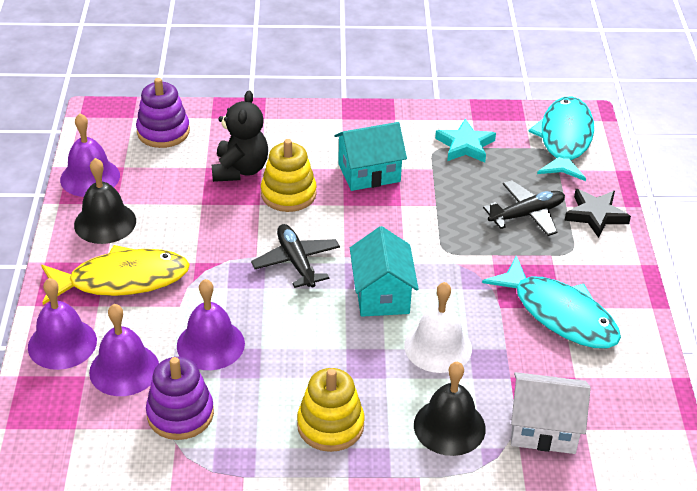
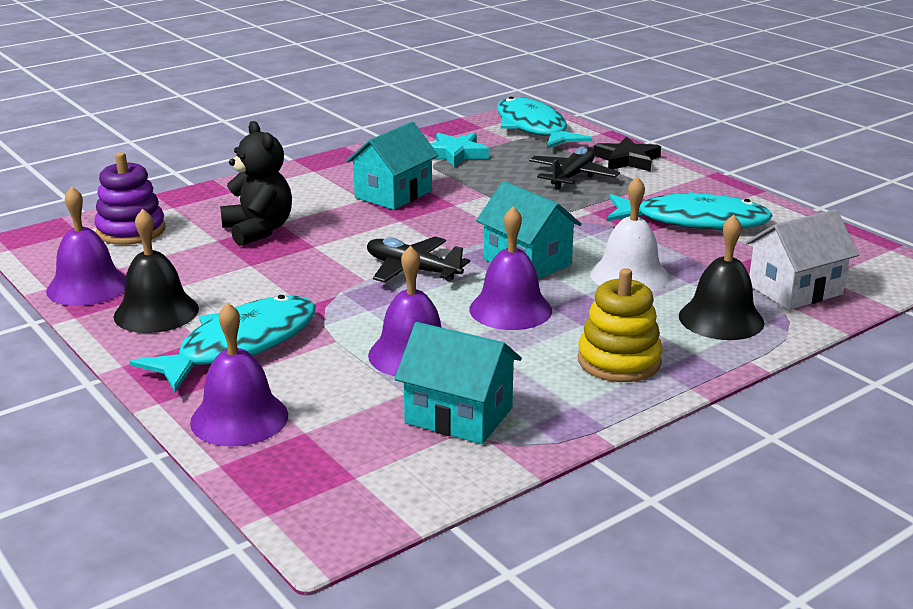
camera: 35 degrees left, 15 degrees down
yellow fish [41,245,190,305] -> turquoise fish [129,295,316,392]
purple bell [89,304,159,396] -> purple bell moved to [469,206,552,330]
purple stacking toy [146,357,214,440] -> turquoise house [395,322,522,444]
yellow stacking toy [261,139,317,212] -> none

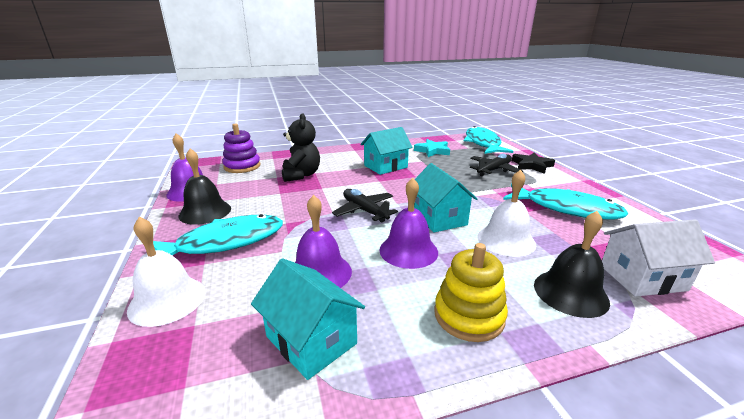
camera: 20 degrees right, 0 degrees up
purple bell [190,302,288,447] -> white bell [127,217,205,327]

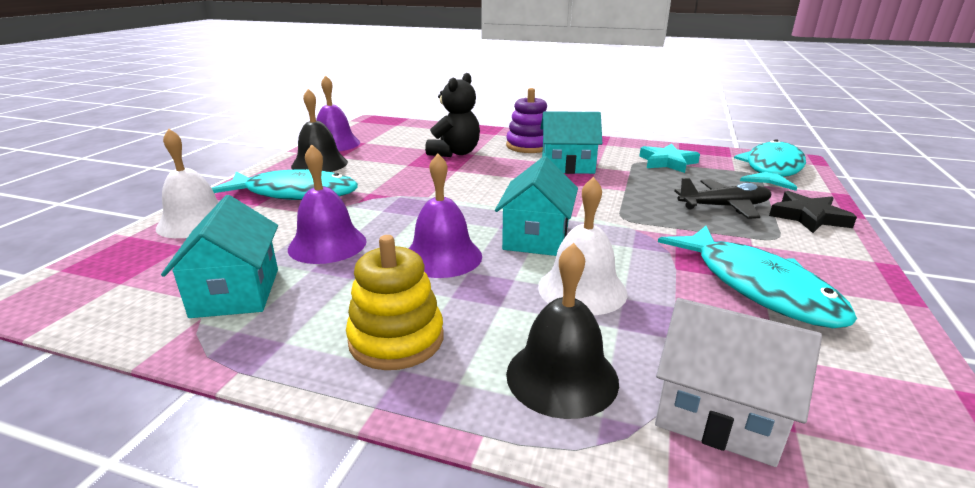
camera: 35 degrees right, 0 degrees up
purple stacking toy [222,123,261,173] -> purple stacking toy moved to [506,88,547,153]
black plane [332,189,398,222] -> none

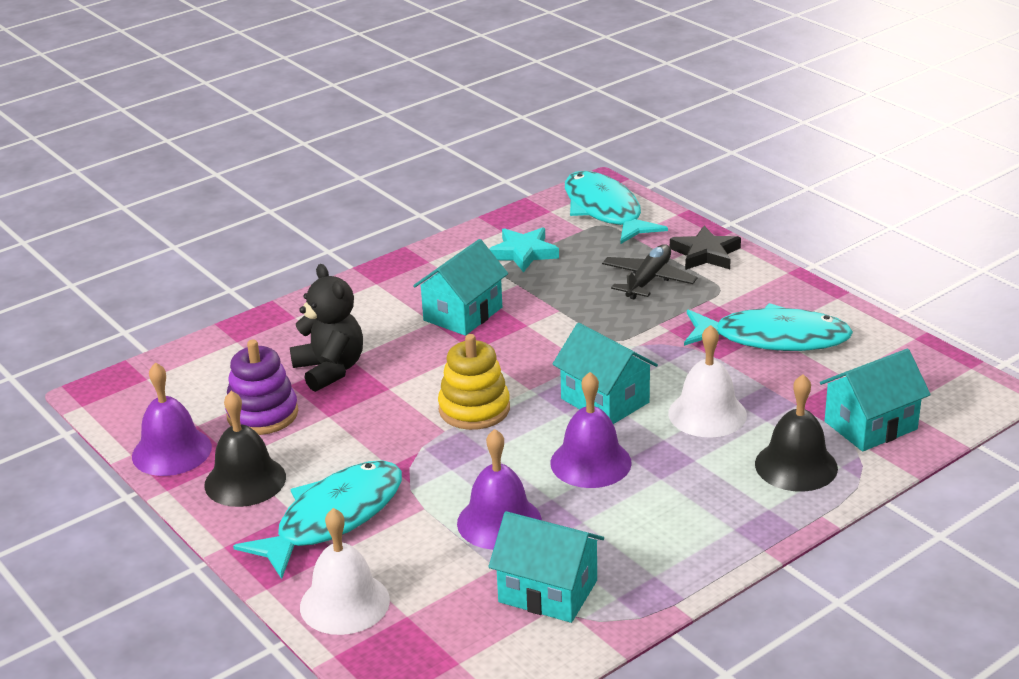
camera: 55 degrees left, 5 degrees up
yellow stacking toy [346,235,444,370] -> yellow stacking toy moved to [438,334,510,430]
purple stacking toy [506,88,547,153] -> purple stacking toy moved to [225,340,298,435]
white house [655,298,822,467] -> turquoise house [820,349,931,451]

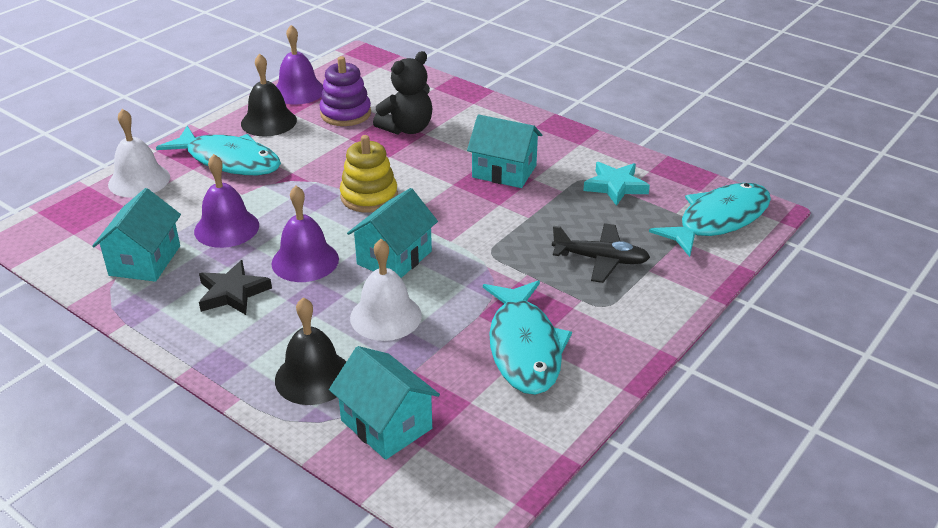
camera: 75 degrees right, 5 degrees up
black star [670,226,741,270] -> black star moved to [199,260,272,315]

